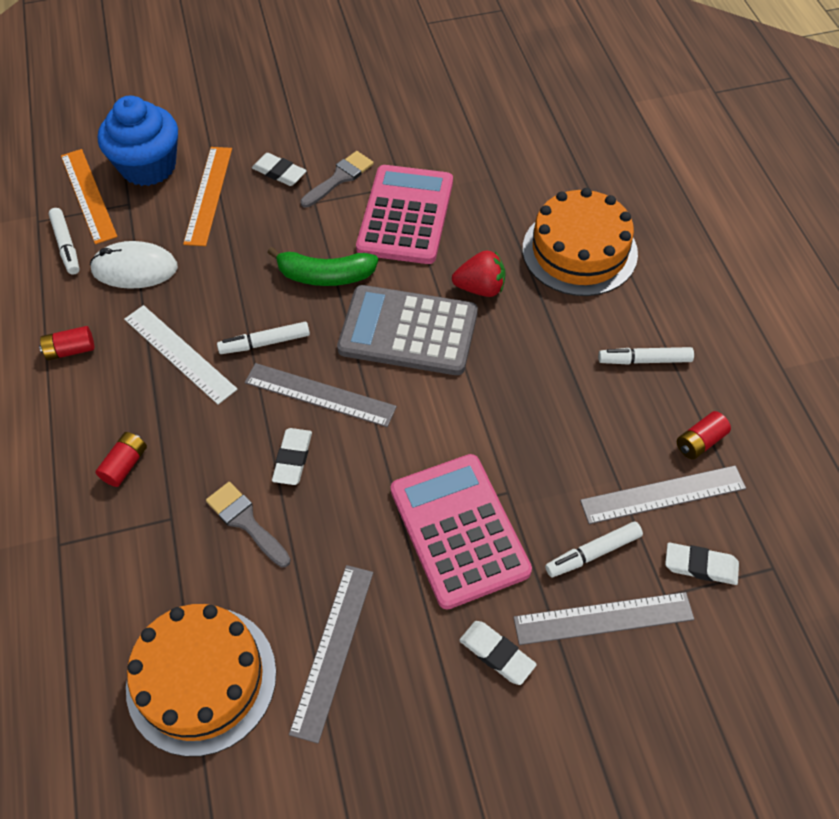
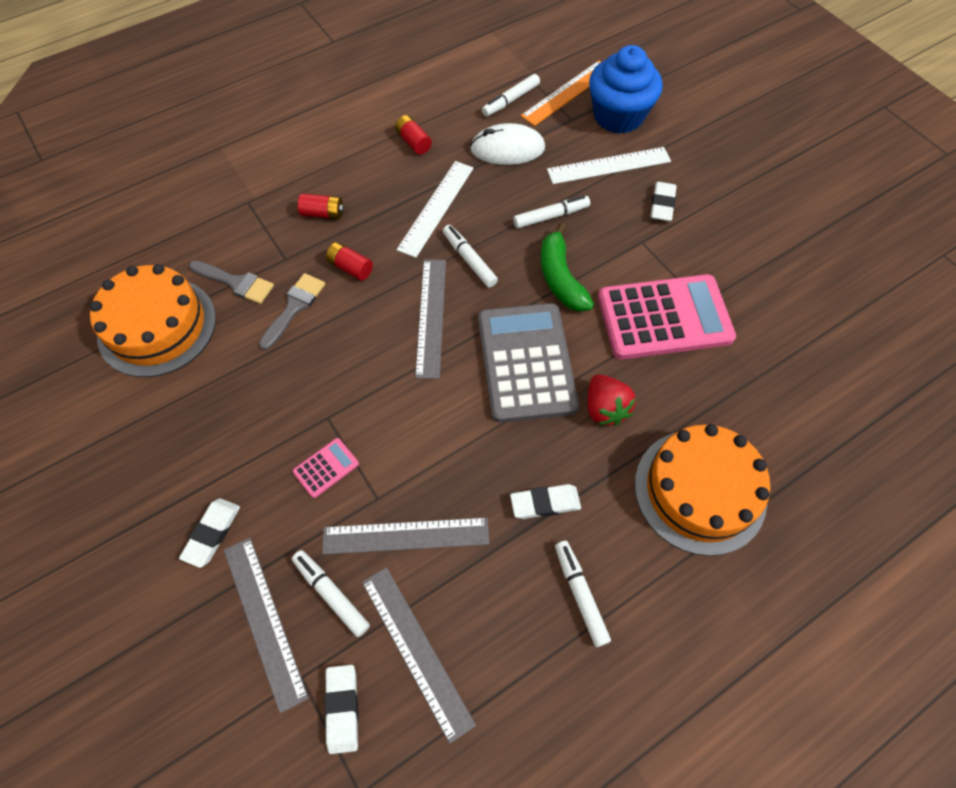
camera: 70 degrees right, 5 degrees up
white mouse [90,241,178,289] -> white mouse turned 75 degrees counterclockwise [470,123,545,165]
orange ruler [183,147,232,246] -> white ruler [547,147,671,184]
white eraser [272,428,312,485] -> white eraser moved to [510,484,581,519]
grey ruler [289,565,373,744] -> grey ruler moved to [322,518,489,554]
grey brush [300,151,374,208] -> grey brush moved to [189,261,274,304]
pink calculator [391,454,532,609] -> pink calculator [293,438,359,498], size x0.42
red battery [677,411,731,459] -> red battery moved to [326,242,373,281]
none -> white marker [513,195,590,228]

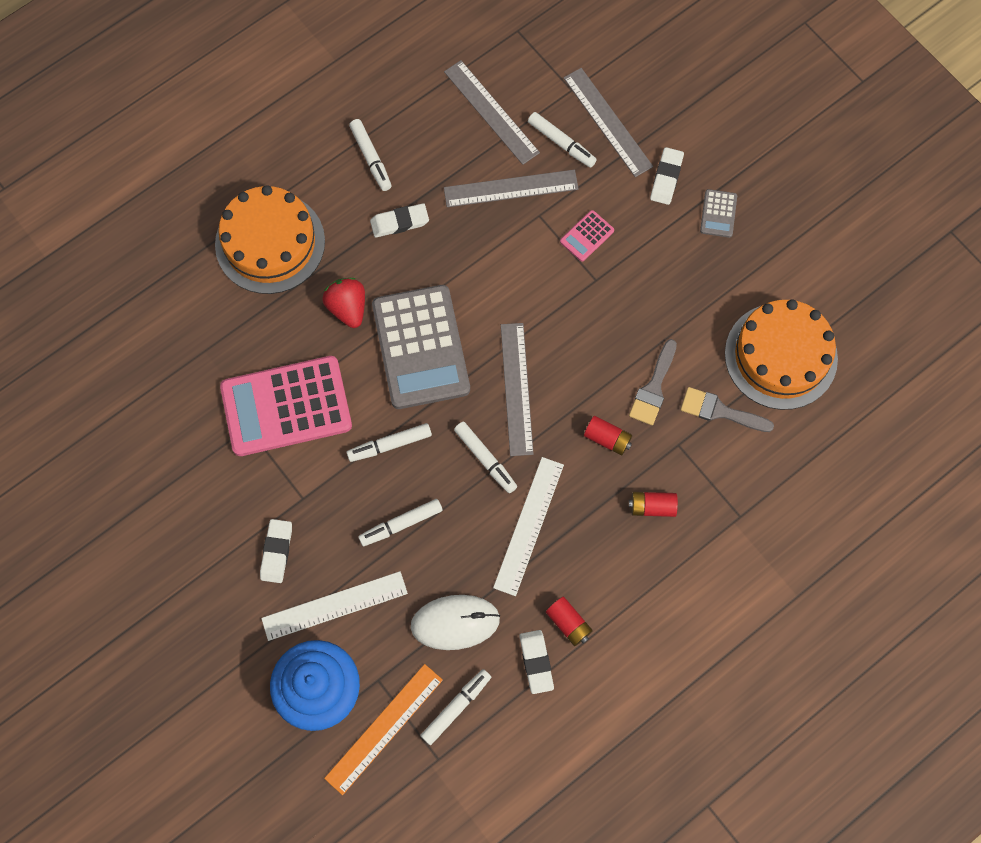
camera: 175 degrees right, 10 degrees up
white eraser [324,665,358,754] -> white eraser moved to [519,630,554,694]
green banana [541,223,594,312] -> white marker [346,423,432,462]
none -> grey calculator [700,189,737,238]

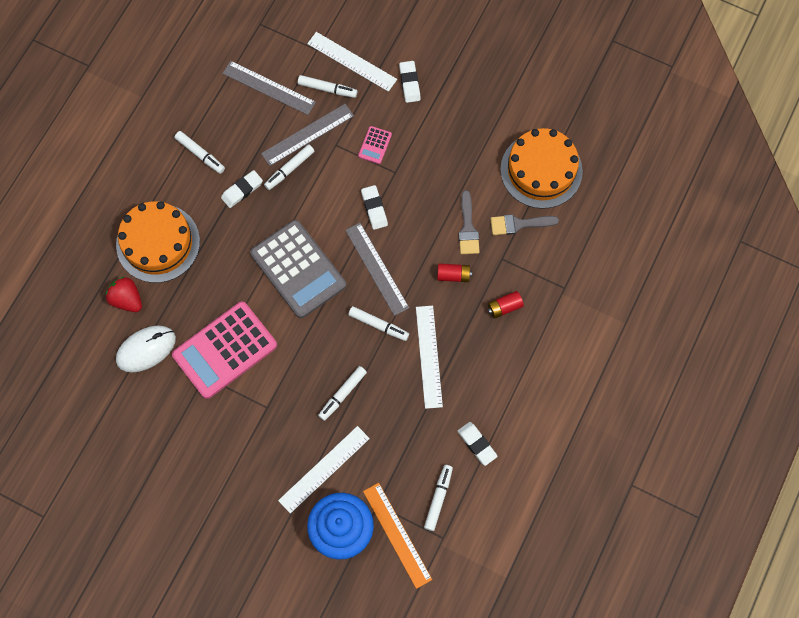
camera: 25 degrees left, 0 degrees up
white eraser [260,519,292,583] -> white eraser moved to [361,185,388,230]
red strawberry [322,278,365,328] -> red strawberry moved to [106,277,142,312]
orange ruler [324,664,443,795] -> orange ruler turned 45 degrees counterclockwise [363,483,432,589]
white marker [346,423,432,462] -> white marker moved to [264,144,314,190]
white mouse [411,595,500,650] -> white mouse moved to [116,325,176,372]
red battery [546,597,593,646] -> none
grey ruler [564,68,653,177] -> white ruler [307,32,397,92]
grey calculator [700,189,737,238] -> none

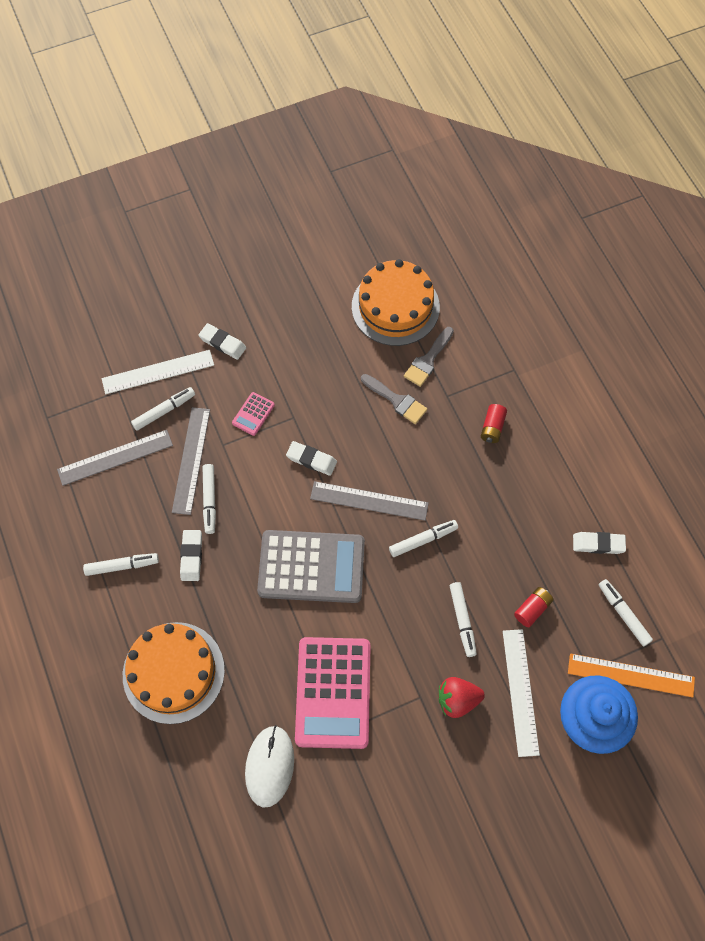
camera: 50 degrees left, 5 degrees down
red strawberry [106,277,142,312] -> red strawberry moved to [439,677,485,718]
pink calculator [358,126,392,164] -> pink calculator turned 60 degrees clockwise [232,392,275,436]
white ruler [416,306,443,409] -> none
red battery [437,263,472,282] -> red battery moved to [514,587,553,627]

